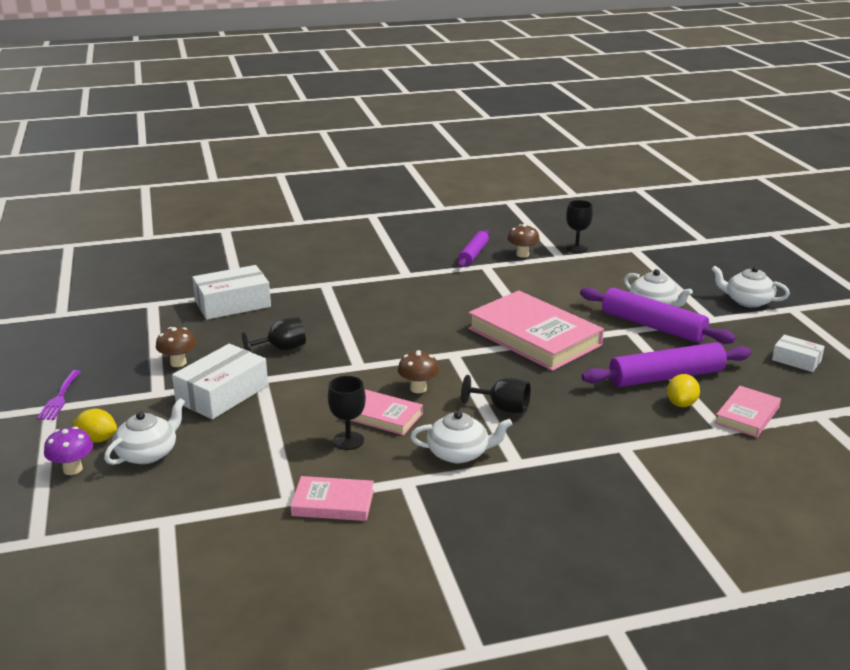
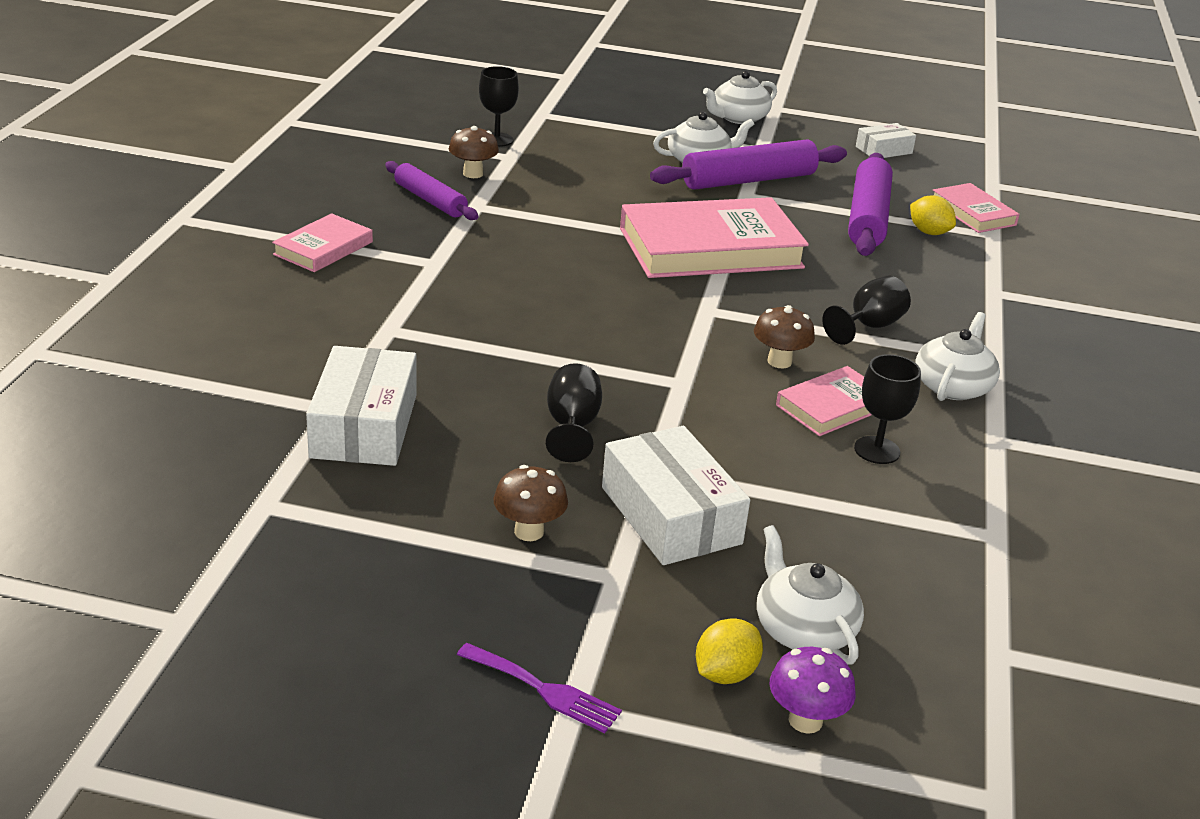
camera: 65 degrees left, 5 degrees up
pink book [291,476,374,521] -> pink book moved to [272,213,373,272]

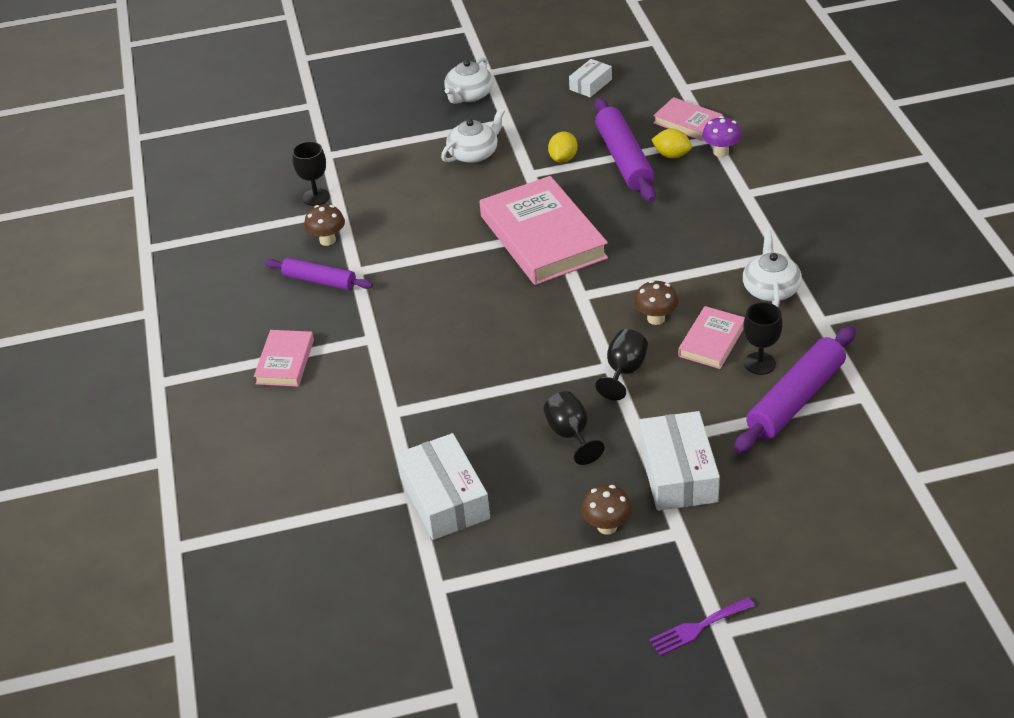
camera: 20 degrees left, 10 degrees up
purple fork [457,643,622,733] -> purple fork turned 150 degrees clockwise [649,597,755,656]
white box [602,426,750,565] -> white box turned 45 degrees clockwise [639,411,720,511]
pink book [620,197,809,278] -> pink book turned 75 degrees counterclockwise [480,176,608,285]
purple rolling pin [650,140,847,190] -> purple rolling pin moved to [734,326,856,454]
yellow lemon [696,618,763,684] -> yellow lemon moved to [548,132,578,163]
white teapot [757,525,864,665] -> none
purple mushroom [770,647,856,734] -> purple mushroom moved to [702,116,742,157]
black goblet [822,276,911,345] -> black goblet moved to [595,329,648,400]

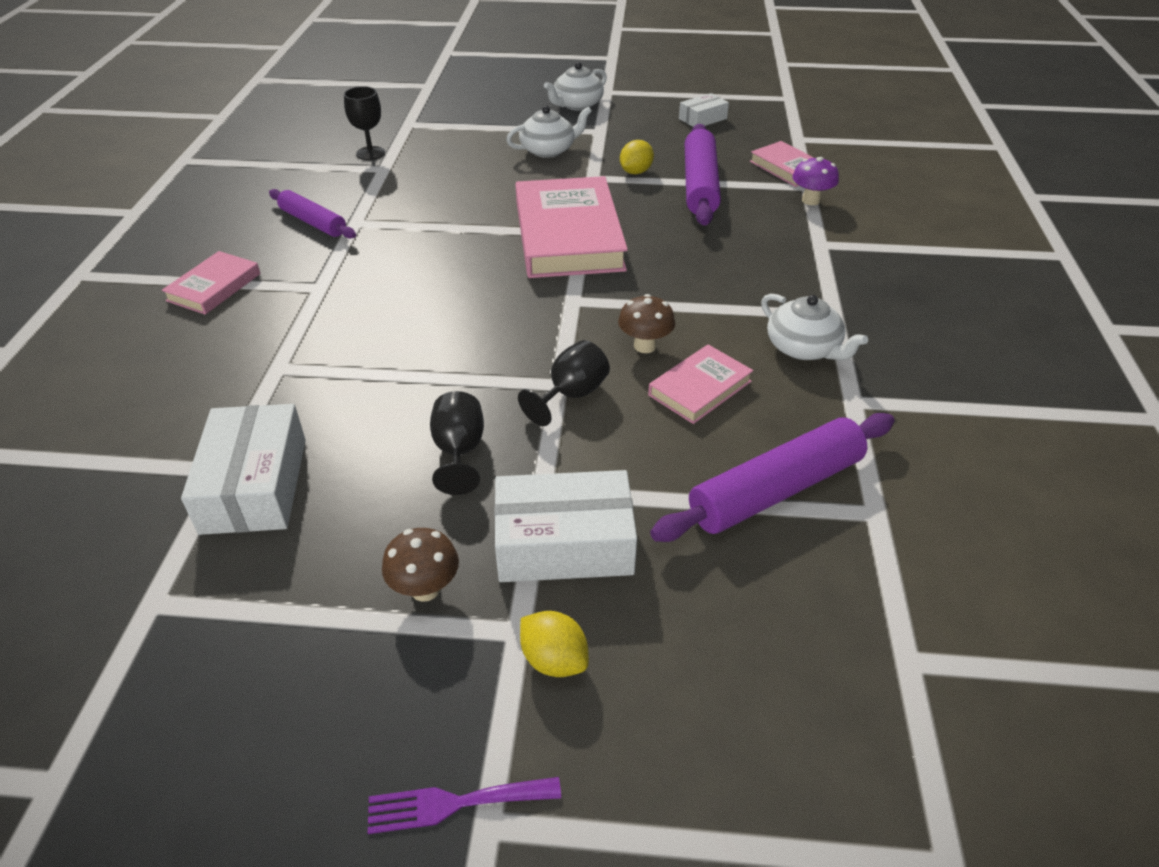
camera: 15 degrees right, 0 degrees up
brown mushroom [304,205,345,246] -> none
white box [639,411,720,511] -> white box turned 75 degrees clockwise [494,470,637,582]
yellow lemon [651,129,692,158] -> yellow lemon moved to [520,611,589,677]
white teapot [743,230,802,307] -> white teapot turned 120 degrees clockwise [761,294,868,360]
black goblet [743,302,783,375] -> none

